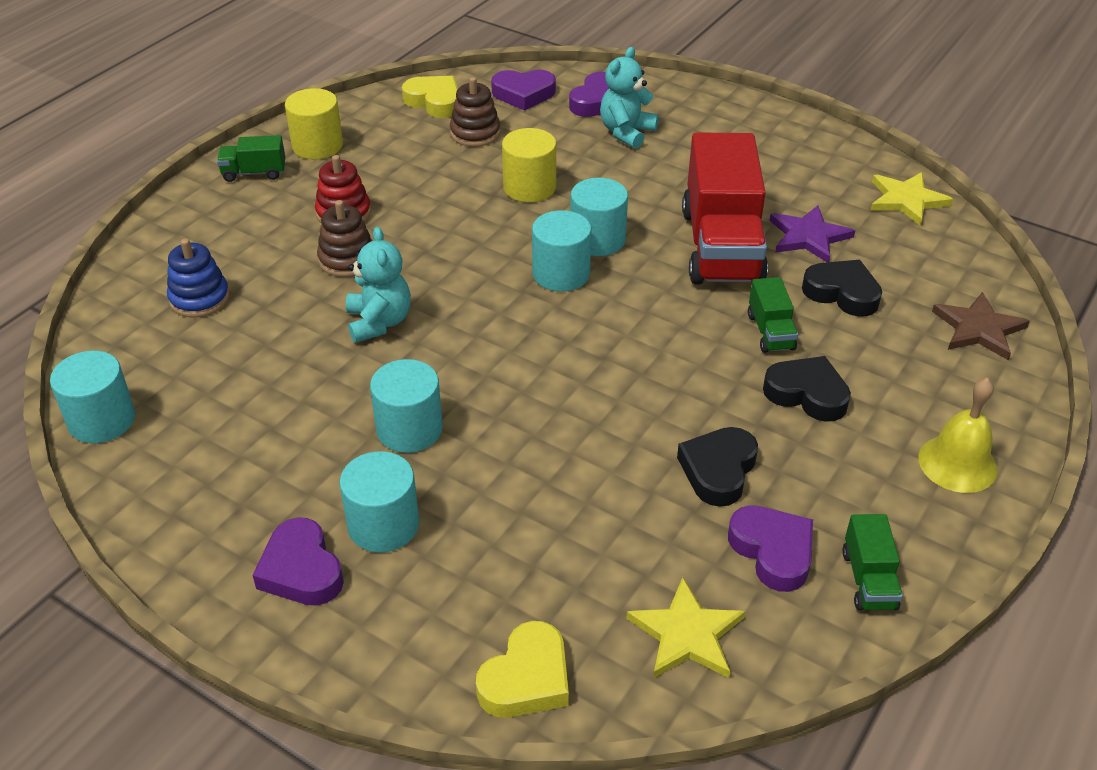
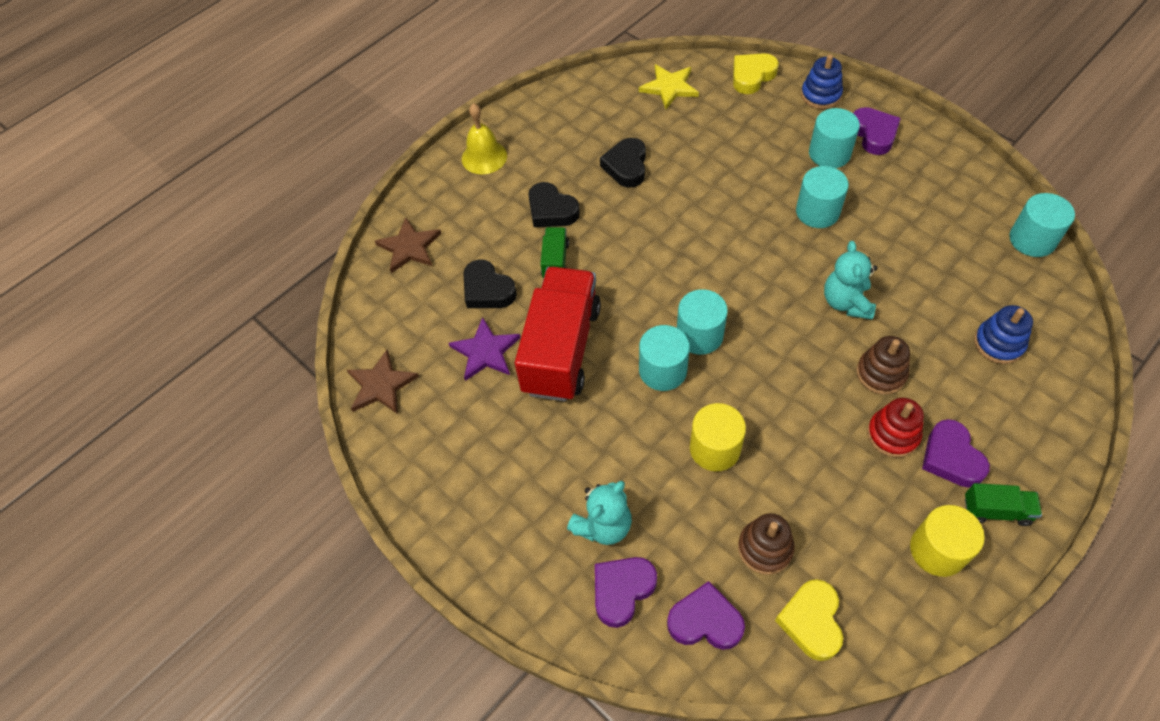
camera: 165 degrees left, 15 degrees up
yellow heart [402,76,458,118] -> yellow heart turned 45 degrees clockwise [775,579,843,661]
black heart [677,427,758,507] -> black heart turned 150 degrees clockwise [600,138,646,188]
purple heart [728,505,813,592] -> purple heart moved to [922,419,990,488]
green truck [842,514,903,611] -> none
yellow star [870,172,953,226] -> brown star [347,350,419,414]
none -> blue stacking toy [801,55,843,109]

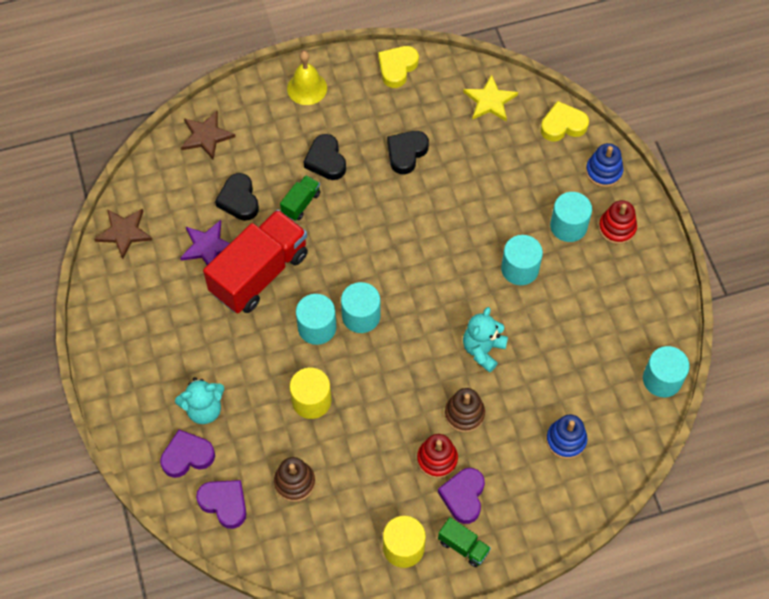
camera: 25 degrees right, 5 degrees up
yellow heart [775,579,843,661] -> yellow heart moved to [378,46,419,88]
purple heart [853,107,901,155] -> red stacking toy [599,200,637,245]

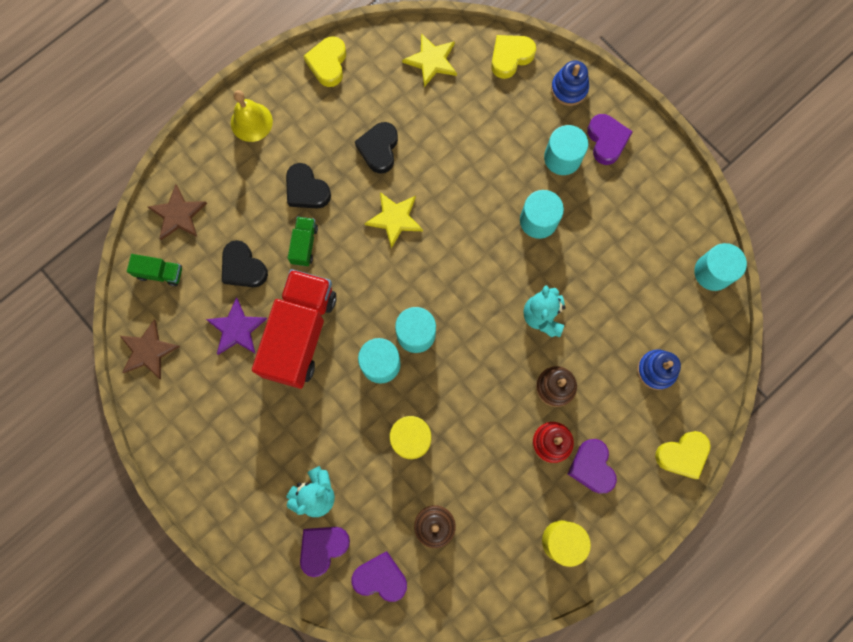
camera: 25 degrees left, 15 degrees up
green truck [438,517,491,567] -> green truck moved to [127,254,182,286]
red stacking toy [599,200,637,245] -> purple heart [587,114,633,165]
none -> yellow star [364,192,423,249]
none -> yellow heart [655,431,711,479]

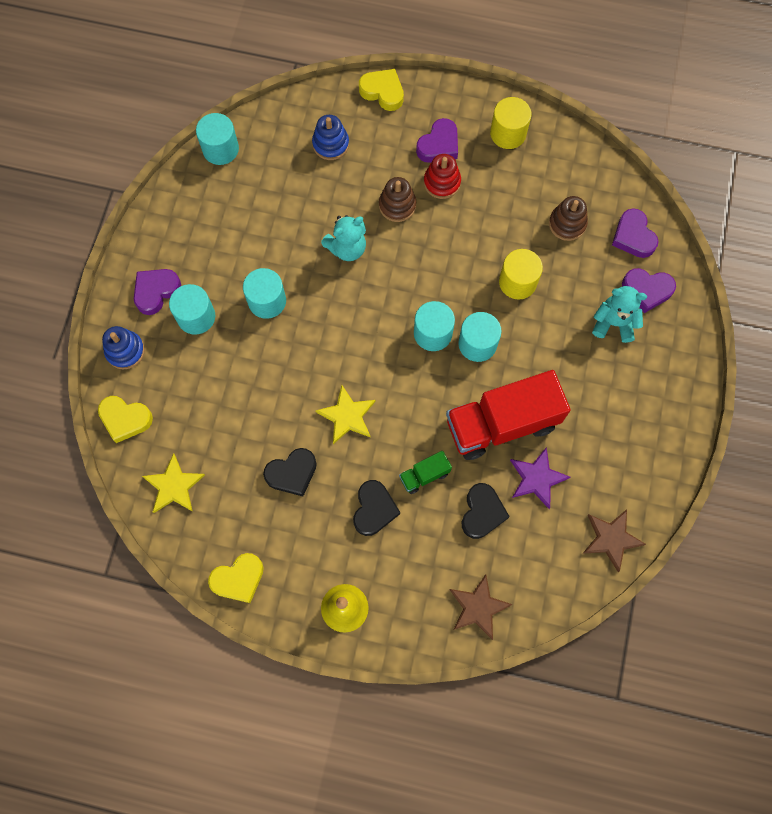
camera: 125 degrees left, 5 degrees down
green truck [127,254,182,286] -> none

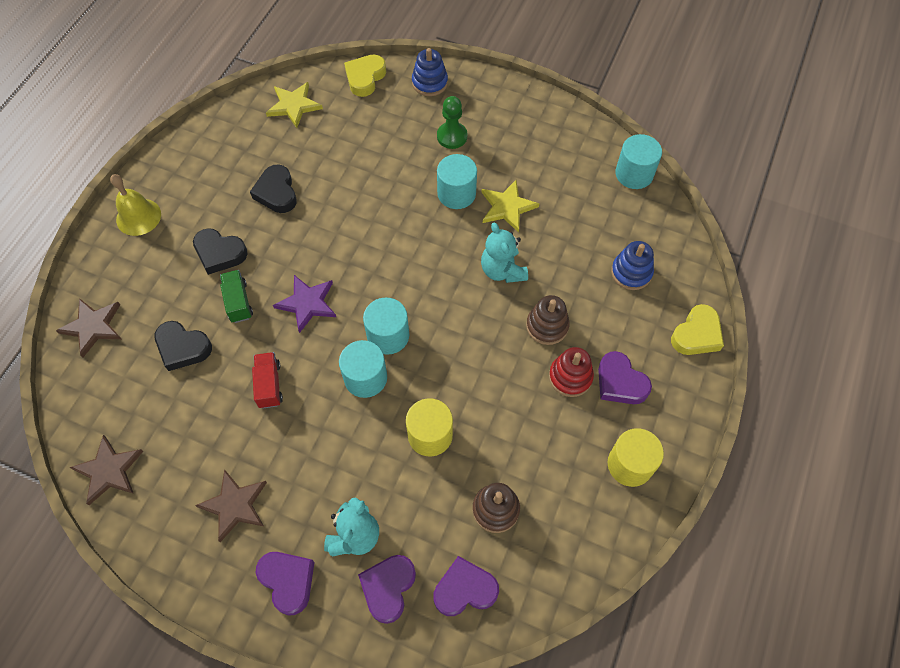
camera: 100 degrees right, 10 degrees down
purple heart [134,269,181,315] -> purple heart moved to [256,552,314,616]
turquoise cylinder [169,284,215,335] -> green pawn [437,96,467,149]
yellow heart [208,553,264,603] -> none
yellow star [316,385,376,444] -> yellow star moved to [482,180,539,232]
red truck [446,370,570,460] -> red truck [252,352,283,409], size x0.44
purple star [510,447,571,509] -> purple star moved to [273,275,336,333]
none -> brown star [195,469,267,542]

